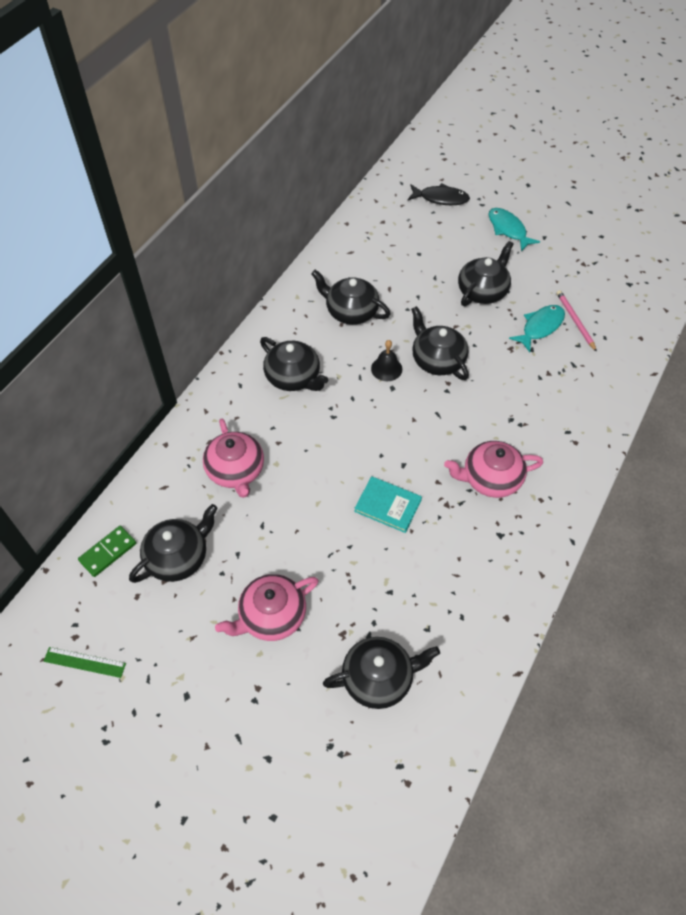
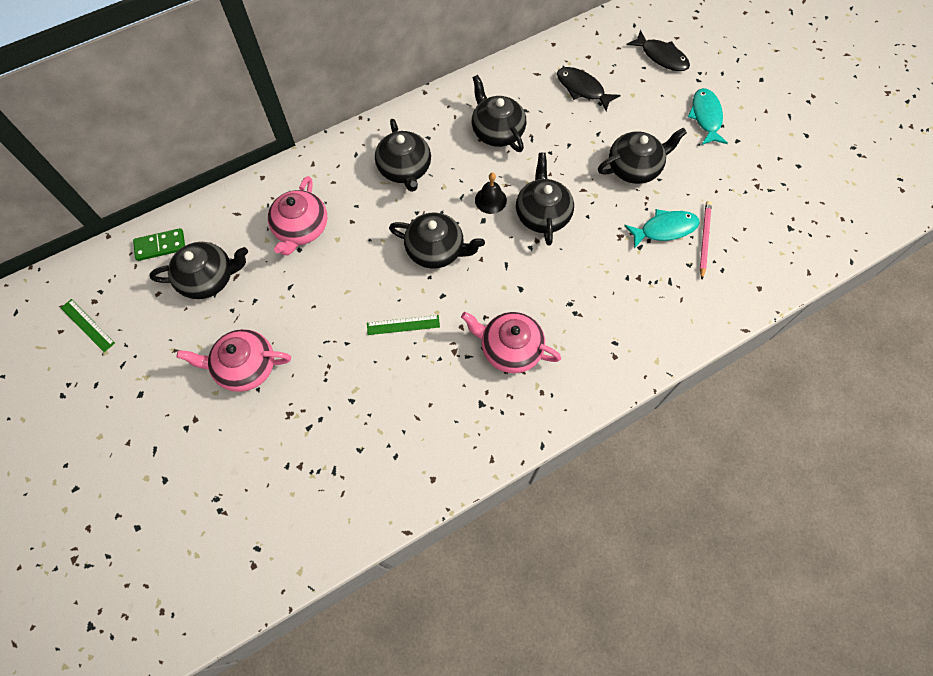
camera: 30 degrees right, 10 degrees up
black teapot [323,637,440,709] -> black teapot moved to [389,212,485,269]
turquoise book [354,476,422,533] -> green ruler [367,315,440,335]
none -> black fish [557,67,621,111]

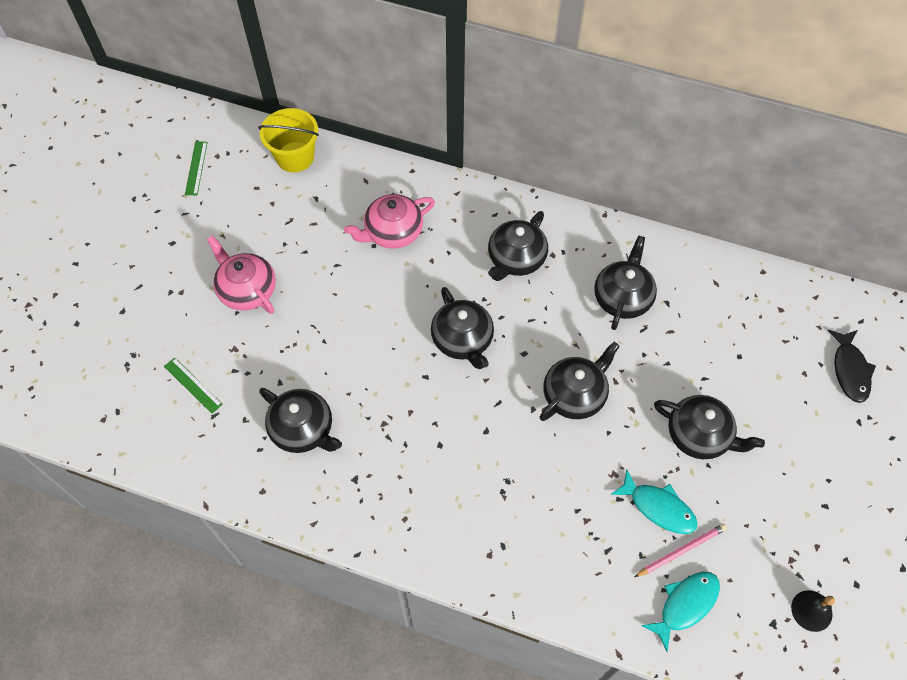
camera: 50 degrees right, 5 degrees down
green domino [133,228,185,261] -> yellow bucket [258,108,319,172]
black teapot [149,242,248,299] -> black teapot moved to [259,388,342,453]
green ruler [367,315,440,335] -> green ruler moved to [164,357,223,414]
pink teapot [461,312,561,373] -> none
black bell [475,173,507,214] -> black bell moved to [791,590,835,632]
black fish [557,67,621,111] -> none
turquoise fish [688,88,728,145] -> turquoise fish moved to [641,572,720,652]

